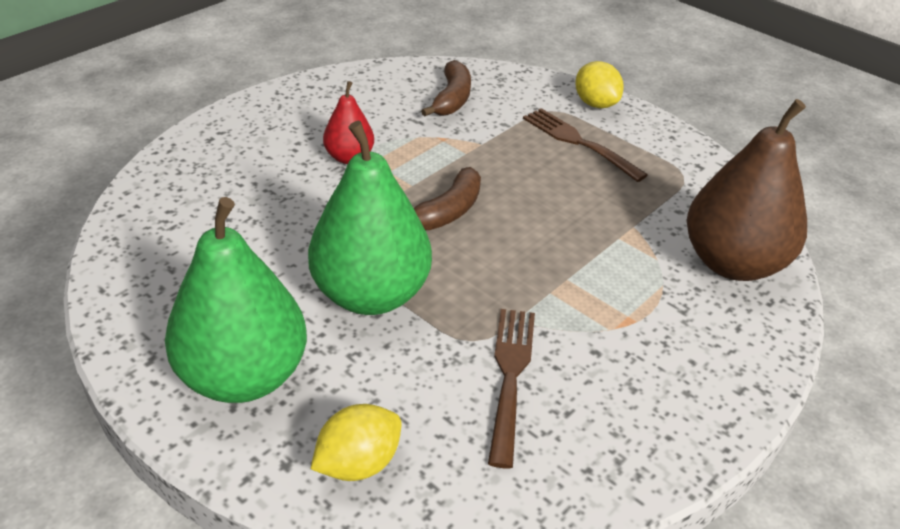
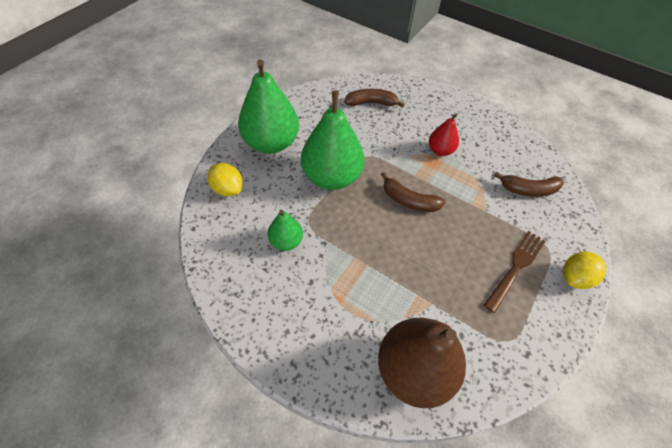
camera: 80 degrees right, 15 degrees up
brown fork [488,309,535,468] -> green pear [268,210,303,251]
none -> brown banana [345,89,405,108]

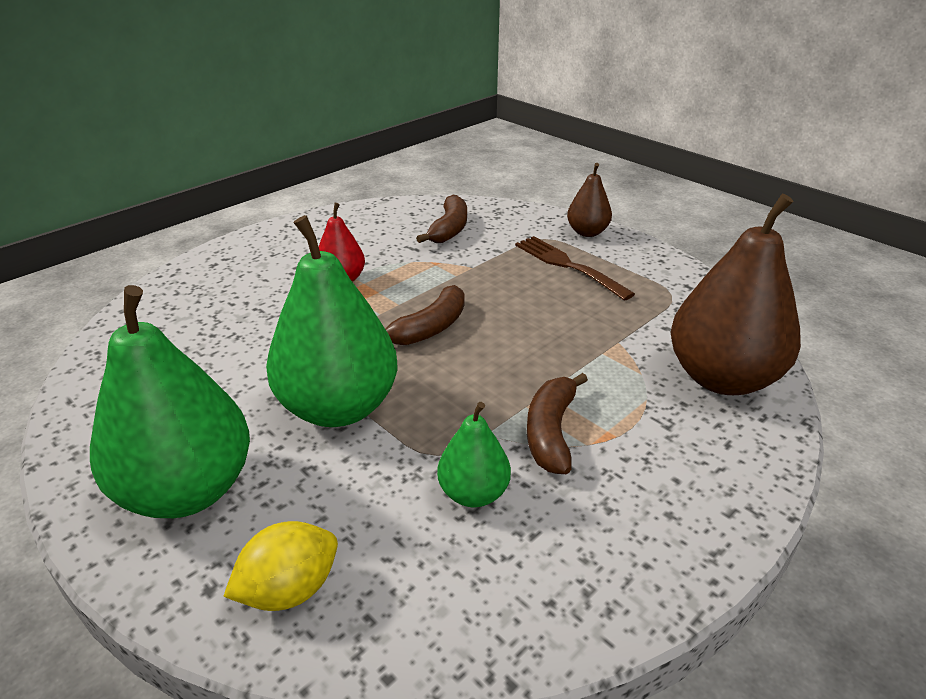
camera: 75 degrees left, 20 degrees down
brown banana [345,89,405,108] -> brown banana moved to [527,373,588,474]
yellow lemon [563,252,606,289] -> brown pear [567,163,612,237]

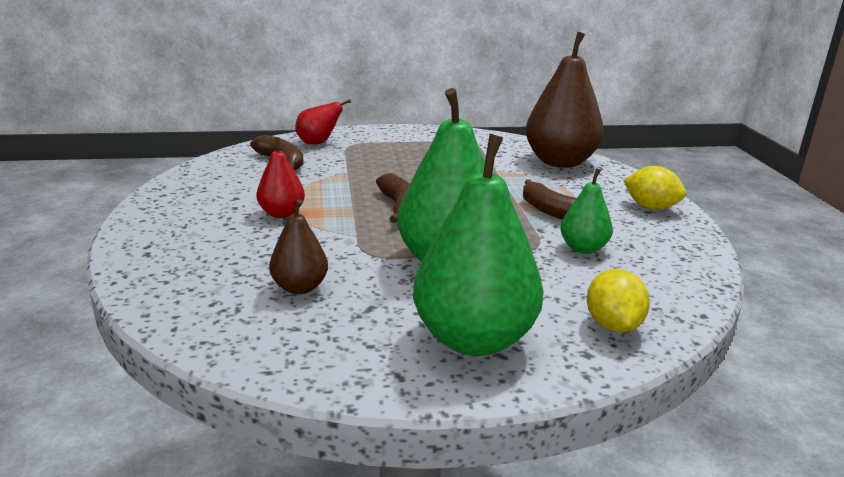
camera: 55 degrees left, 10 degrees down
brown fork [515,236,635,301] -> none
brown pear [567,163,612,237] -> brown pear moved to [269,199,328,294]
none -> red pear [295,99,351,144]
none -> yellow lemon [623,166,686,210]

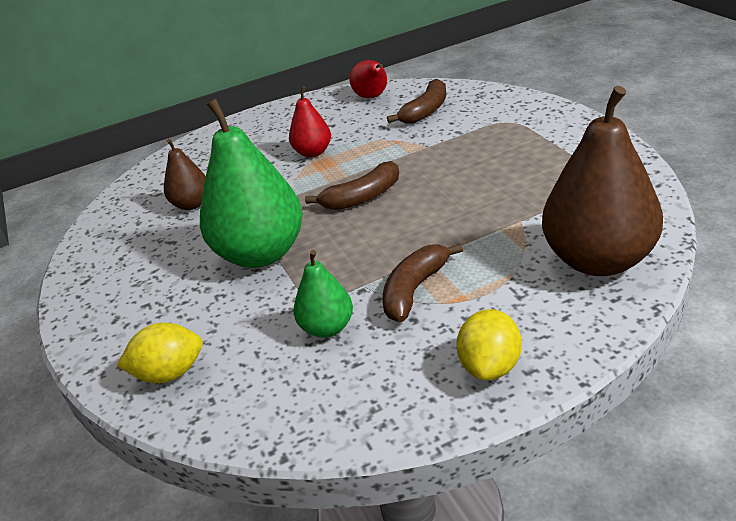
camera: 80 degrees right, 10 degrees up
red pear [295,99,351,144] -> red pear moved to [349,60,387,98]
green pear [413,134,544,356] -> none

